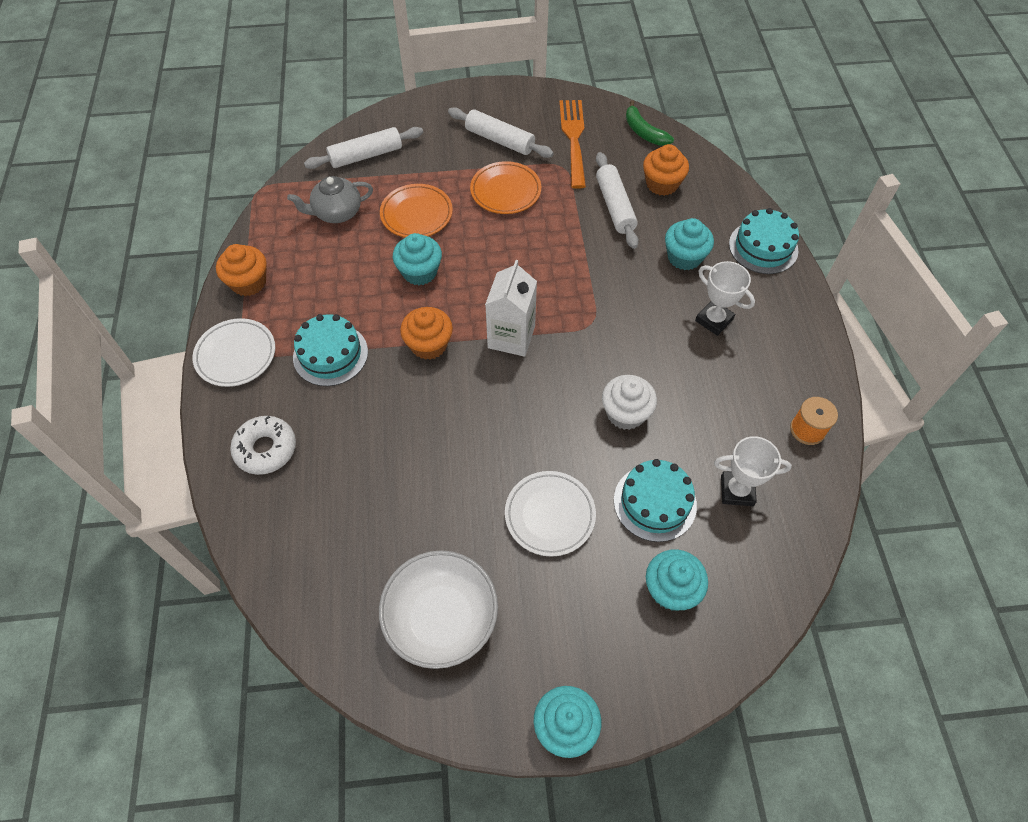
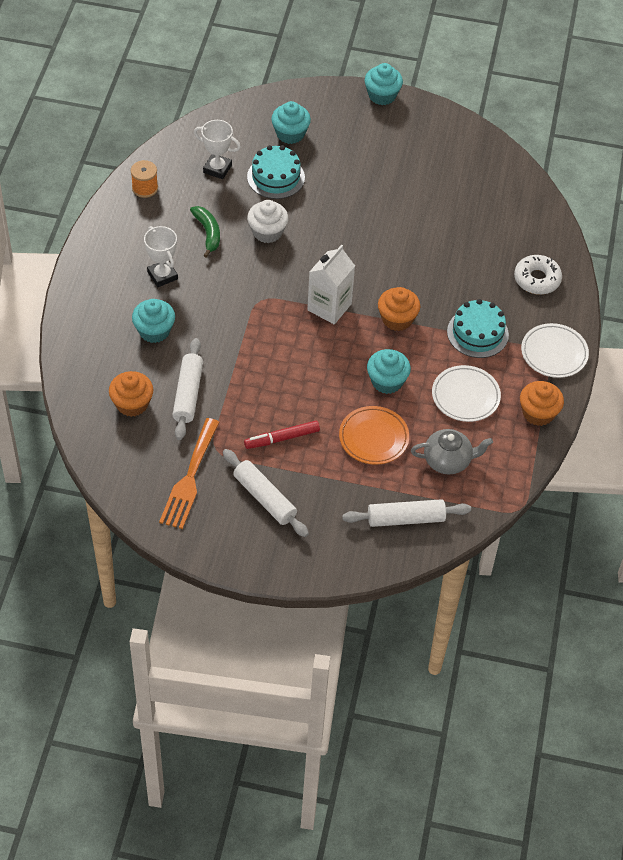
camera: 165 degrees left, 5 degrees down
white bowl [379,550,498,669] -> none
orange plate [470,161,541,214] -> red marker [244,421,320,449]
white plate [505,471,596,557] -> white plate moved to [432,365,501,422]
green banana [626,100,674,146] -> green banana moved to [190,206,220,258]
turquoise cake [729,208,799,274] -> none

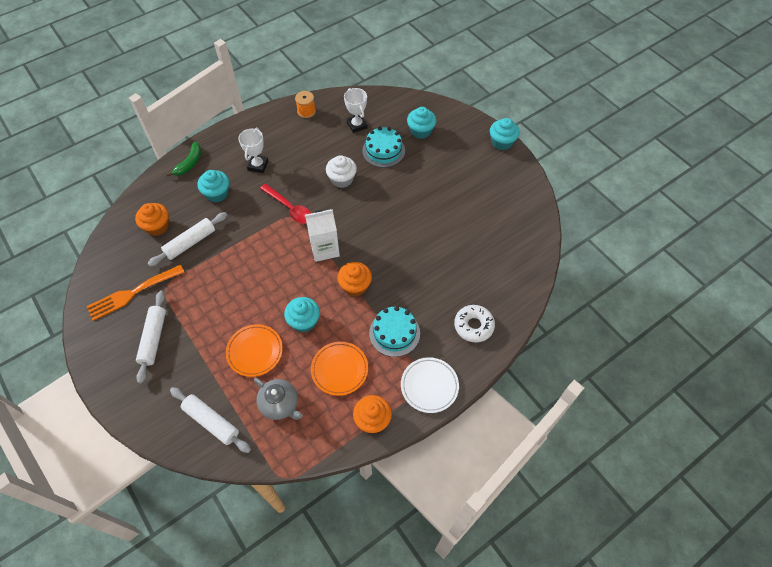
camera: 45 degrees right, 5 degrees up
green banana [190,206,220,258] -> green banana moved to [166,142,201,176]
red marker [244,421,320,449] -> none
white plate [432,365,501,422] -> orange plate [311,342,368,396]
none -> red spoon [260,184,311,224]

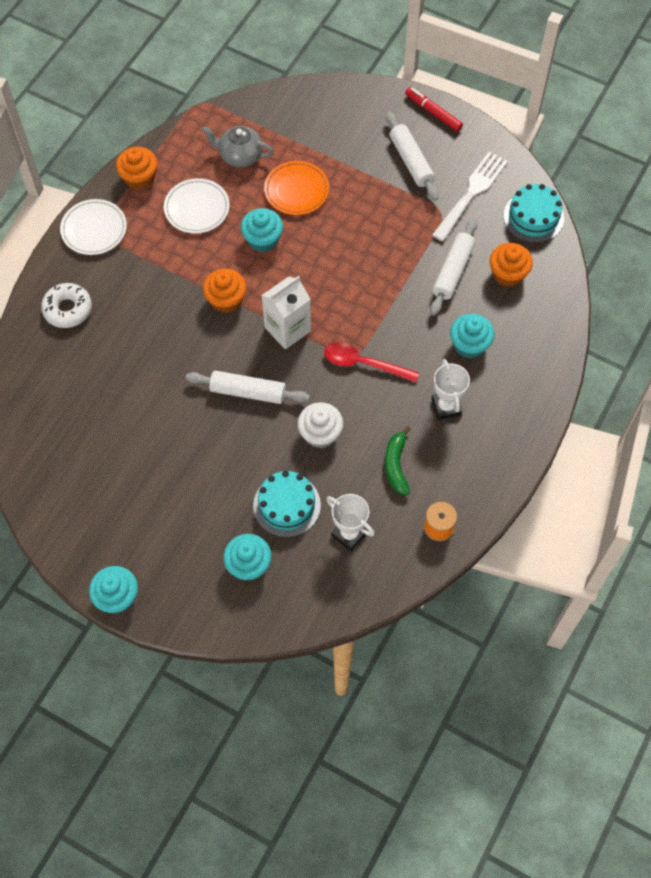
camera: 155 degrees right, 5 degrees up
orange fork [87,265,185,321] -> white fork [432,151,508,242]
green banana [166,142,201,176] -> green banana moved to [385,426,411,495]
white rolling pin [170,387,251,453] -> white rolling pin moved to [186,371,310,404]
orange plate [311,342,368,396] -> white plate [164,178,230,234]
turquoise cake [369,306,420,357] -> turquoise cake moved to [503,184,564,243]
none -> red marker [405,87,463,132]

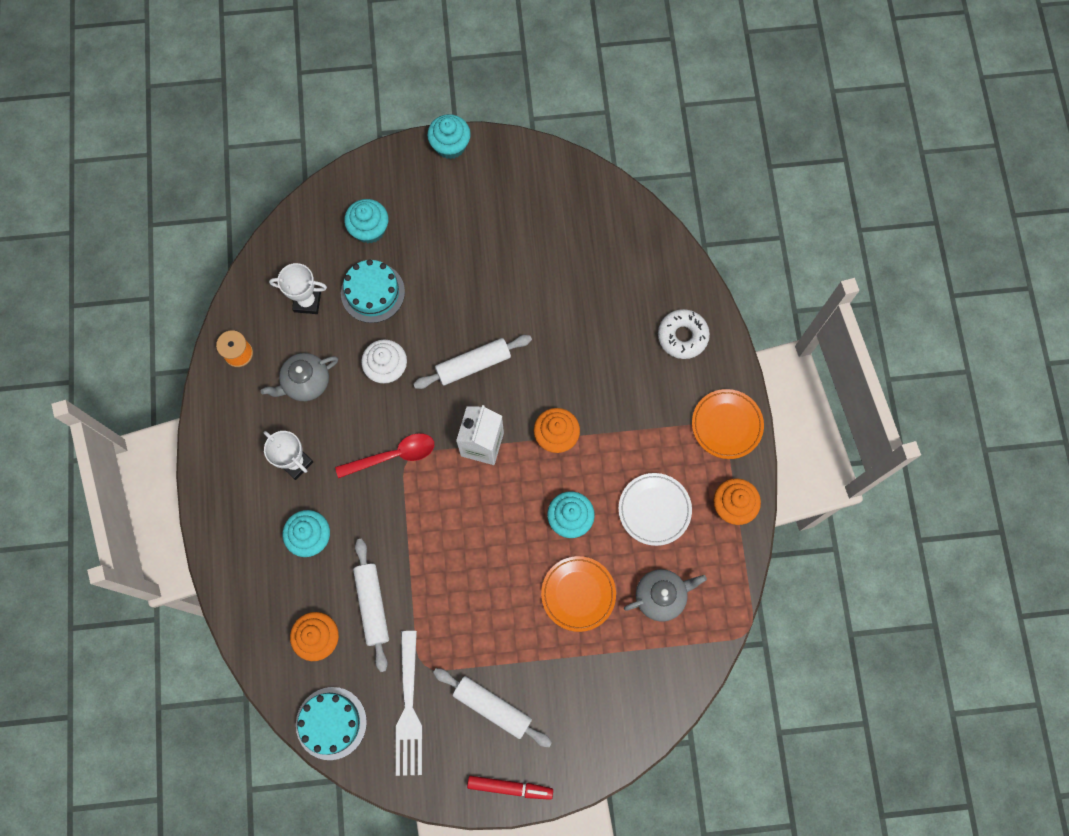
camera: 145 degrees right, 10 degrees up
white plate [60,199,127,255] -> orange plate [692,389,764,459]
green banana [385,426,411,495] -> grey teapot [261,353,338,401]

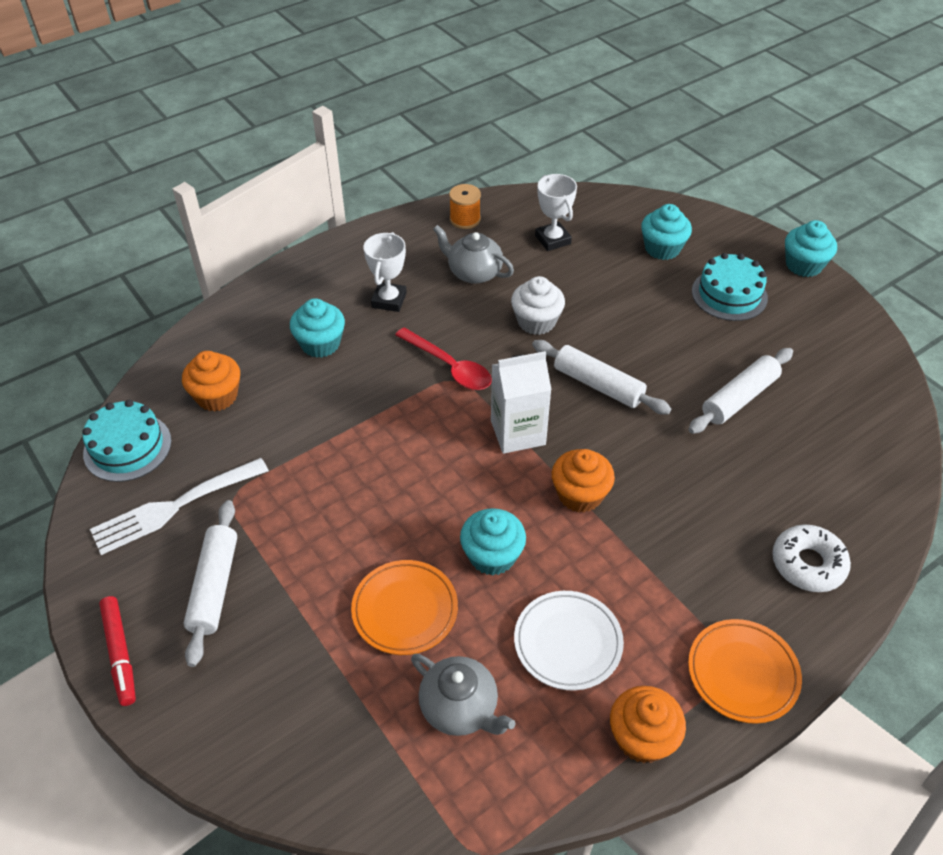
camera: 60 degrees right, 25 degrees down
turquoise cake [341,259,405,323] -> turquoise cake moved to [692,253,768,321]
white rolling pin [353,539,389,672] -> white rolling pin moved to [688,348,793,434]

